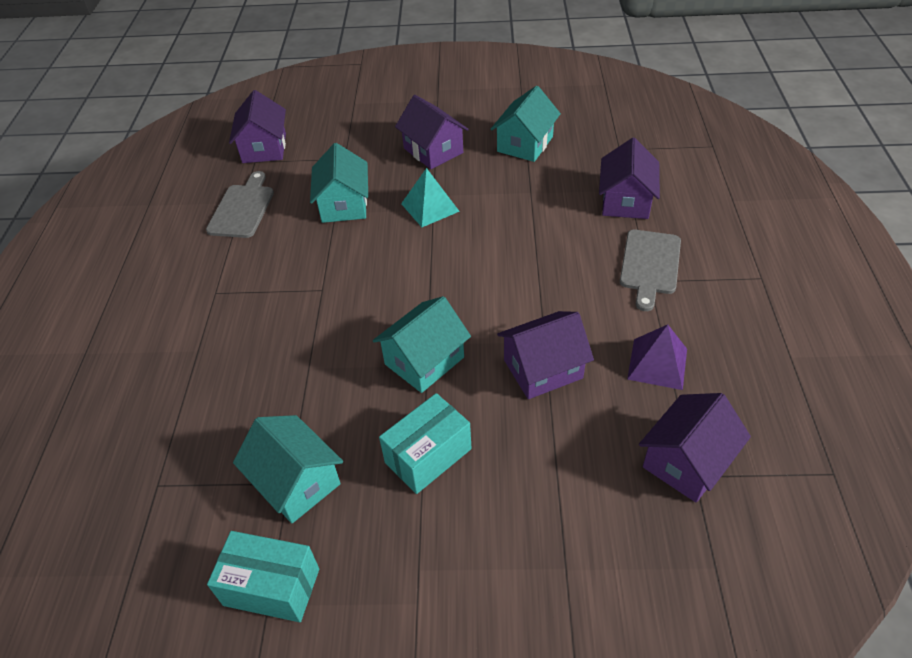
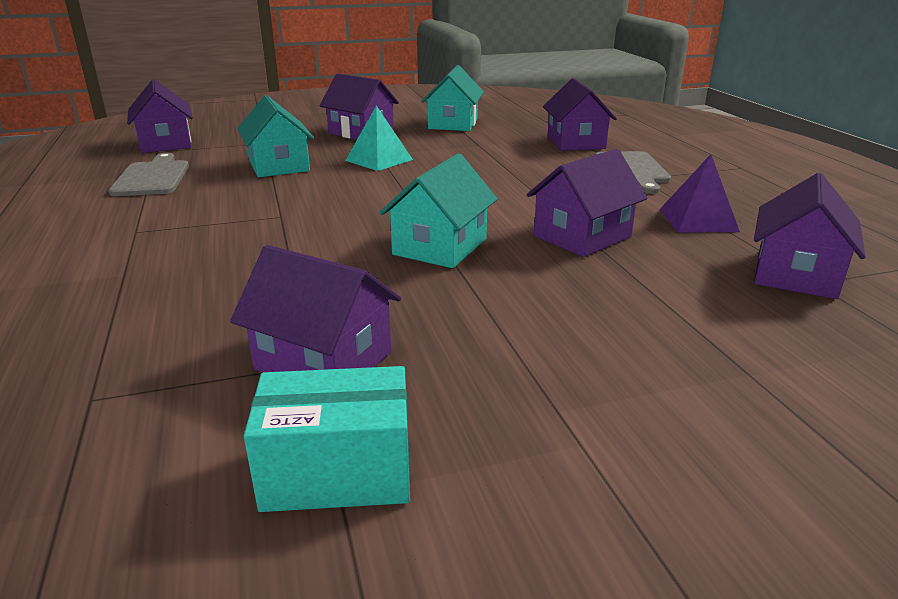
camera: 20 degrees left, 20 degrees down
turquoise house [233,415,343,523] -> purple house [230,245,401,373]
turquoise box [379,393,472,494] -> none

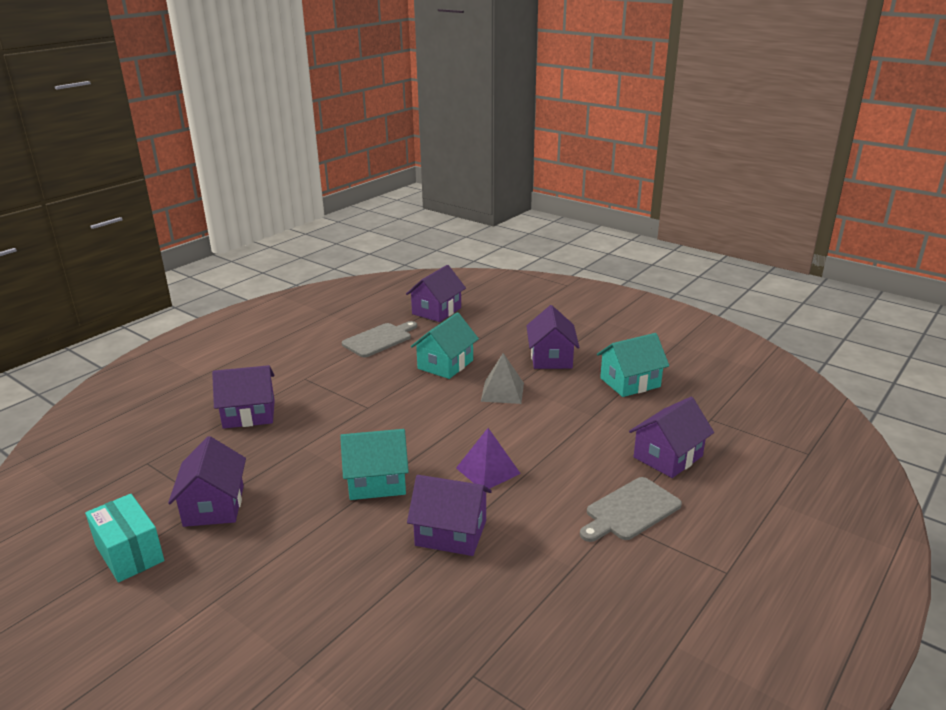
camera: 55 degrees right, 0 degrees up
turquoise pyramid [345,105,413,171] -> grey pyramid [481,353,524,404]
purple pyramid [659,154,740,233] -> purple pyramid moved to [456,428,521,489]
purple house [754,173,866,299] -> purple house moved to [212,365,275,429]

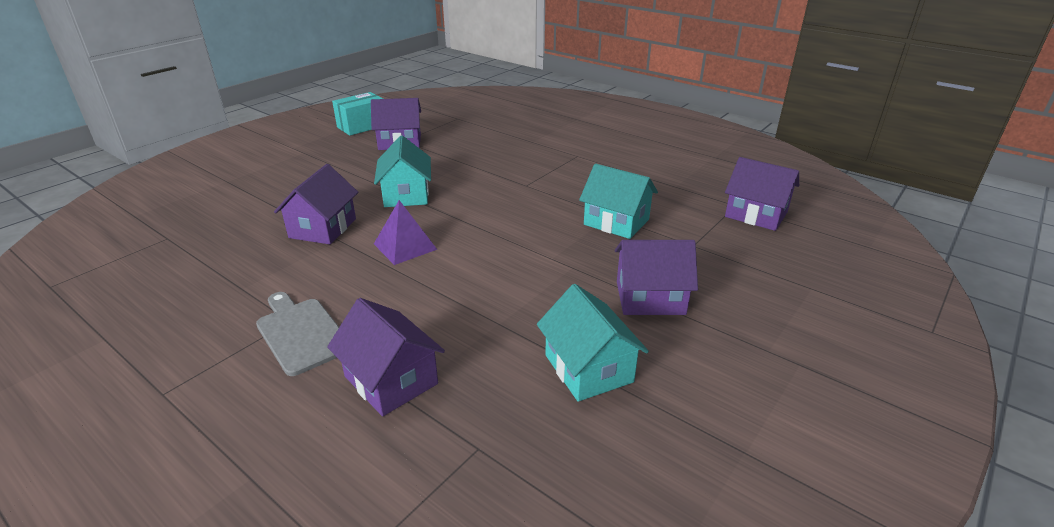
camera: 90 degrees right, 5 degrees up
purple house [212,365,275,429] -> none
grey cutting board [342,321,417,357] -> none
grey pyramid [481,353,524,404] -> none

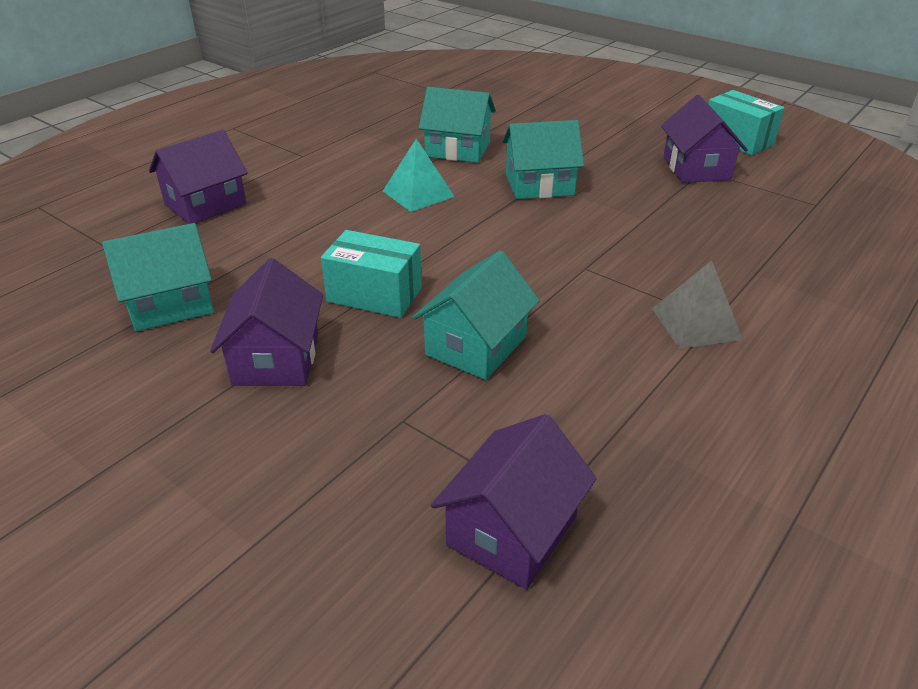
camera: 90 degrees right, 5 degrees up
grey cutting board [256,292,339,376] -> none
purple house [274,164,358,244] -> turquoise house [419,87,496,163]
purple pyramid [374,200,437,265] -> turquoise pyramid [383,139,455,212]
none -> turquoise box [321,230,422,318]
none -> grey pyramid [652,261,743,349]

